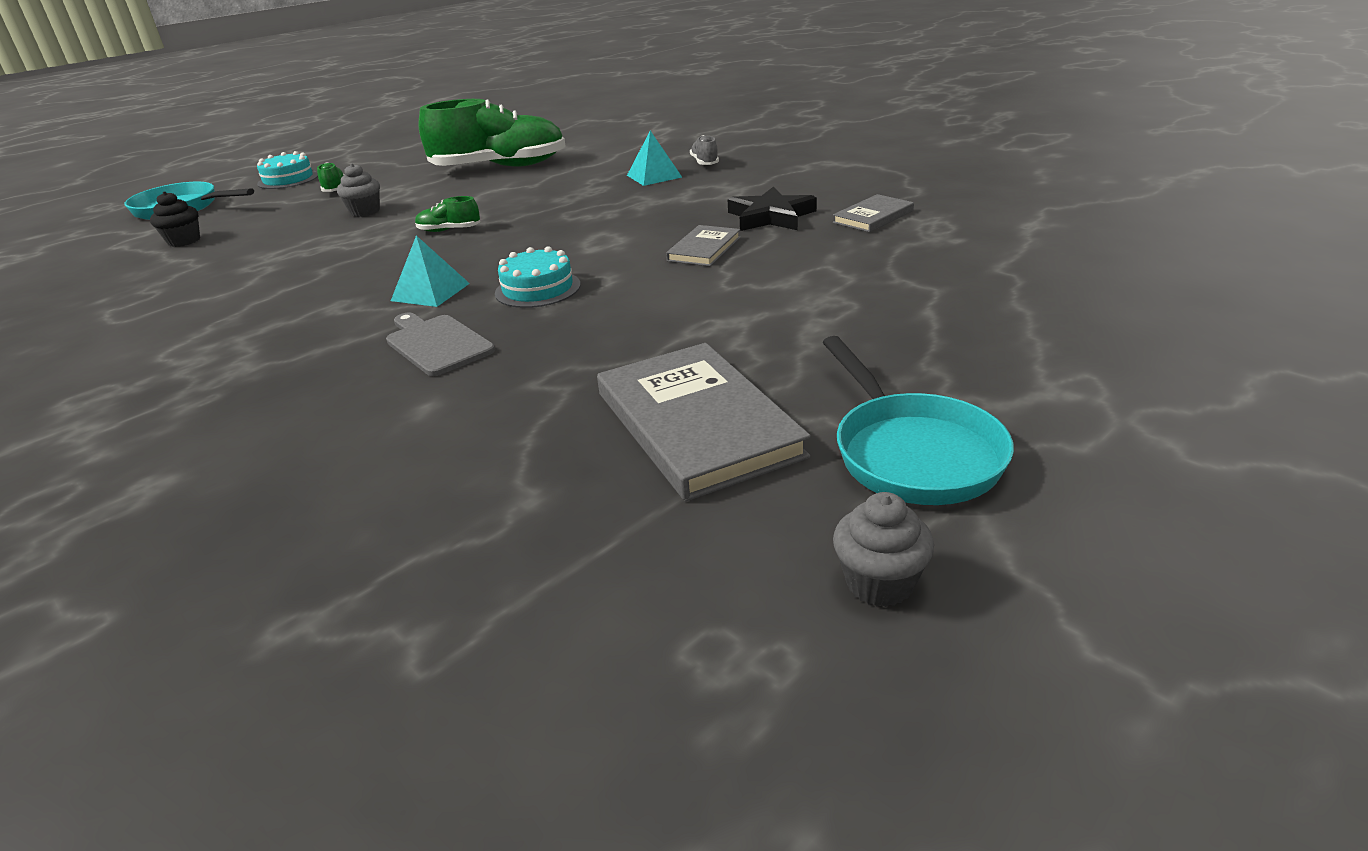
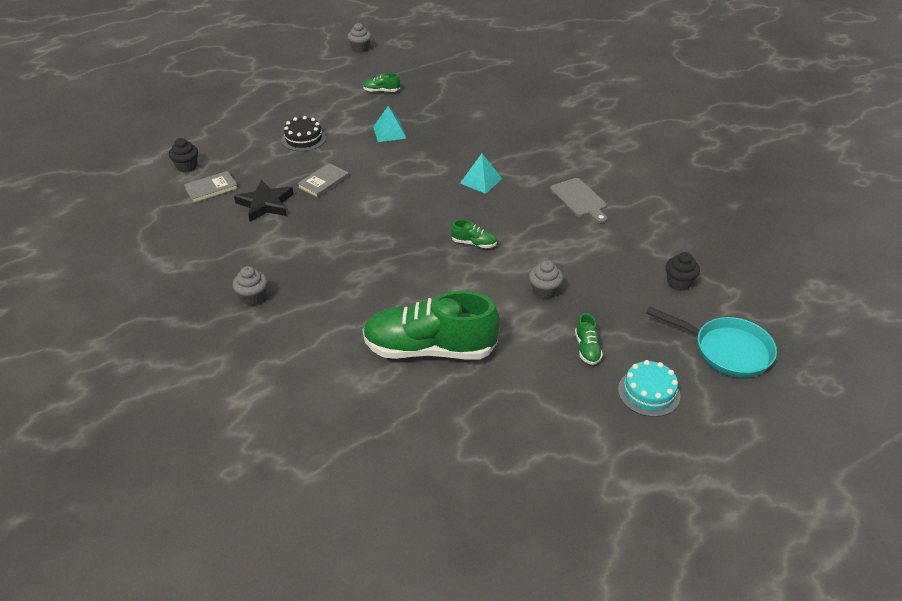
camera: 170 degrees left, 10 degrees up
grey cutting board [386,312,495,376] -> grey cutting board moved to [550,178,607,223]
turquoise cake [495,246,581,308] -> none
grey book [597,343,811,501] -> green shoe [363,73,400,92]
turquoise pyramid [627,131,682,186] -> turquoise pyramid moved to [373,106,407,142]
grey shoe [690,135,719,165] -> grey cupcake [233,266,267,306]
turquoise pan [823,336,1014,505] -> none
none -> black cupcake [169,138,198,173]
none -> black cake [282,116,326,151]

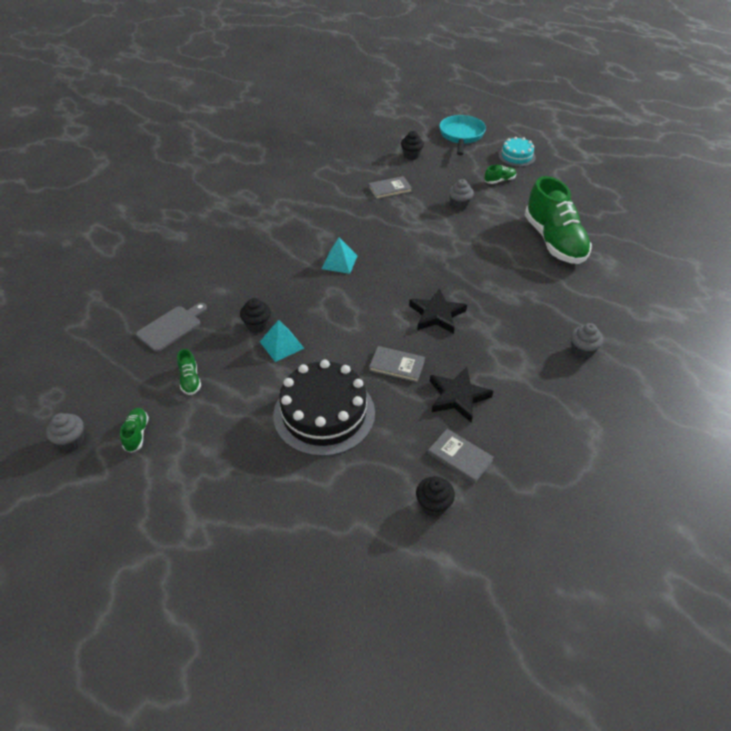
camera: 110 degrees left, 5 degrees up
black cake [282,116,326,151] -> black cake [273,360,375,456], size x1.86
green shoe [451,220,497,248] -> green shoe moved to [120,408,149,453]
grey cutting board [550,178,607,223] -> grey cutting board moved to [136,303,207,352]
none -> black cupcake [240,298,271,333]
none -> grey book [369,176,412,199]
none -> black star [409,288,467,334]

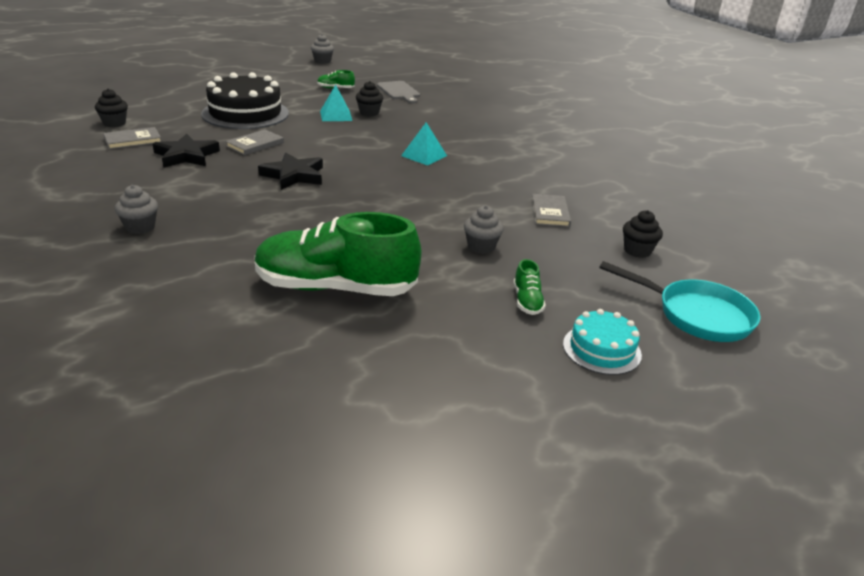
camera: 110 degrees right, 15 degrees down
green shoe [120,408,149,453] -> none

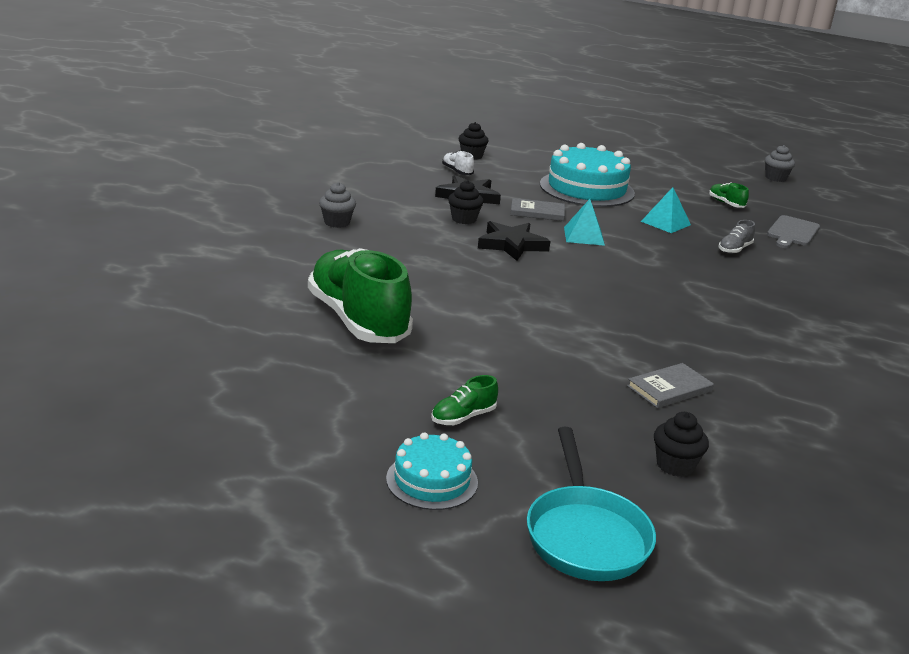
camera: 55 degrees right, 5 degrees down
grey book [103,127,161,149] -> white shoe [442,151,474,175]
black cake [201,72,289,129] -> turquoise cake [540,143,635,207]
black cupcake [356,81,383,116] -> black cupcake moved to [448,180,484,224]
turquoise pyramid [401,122,447,166] -> turquoise pyramid moved to [564,199,605,246]
grey cupcake [464,205,504,254] -> none
none -> grey shoe [719,220,755,254]

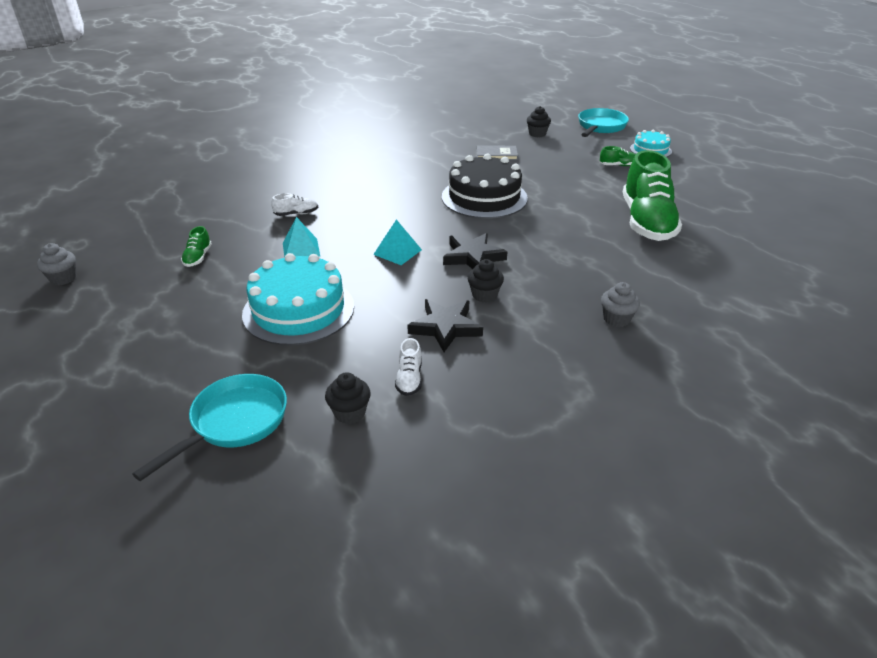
camera: 145 degrees left, 10 degrees up
grey book [510,198,565,221] -> none
grey shoe [719,220,755,254] -> white shoe [271,193,318,216]
grey cutting board [767,215,820,248] -> none
none -> turquoise pan [132,374,287,481]
none -> black cake [442,154,528,219]

